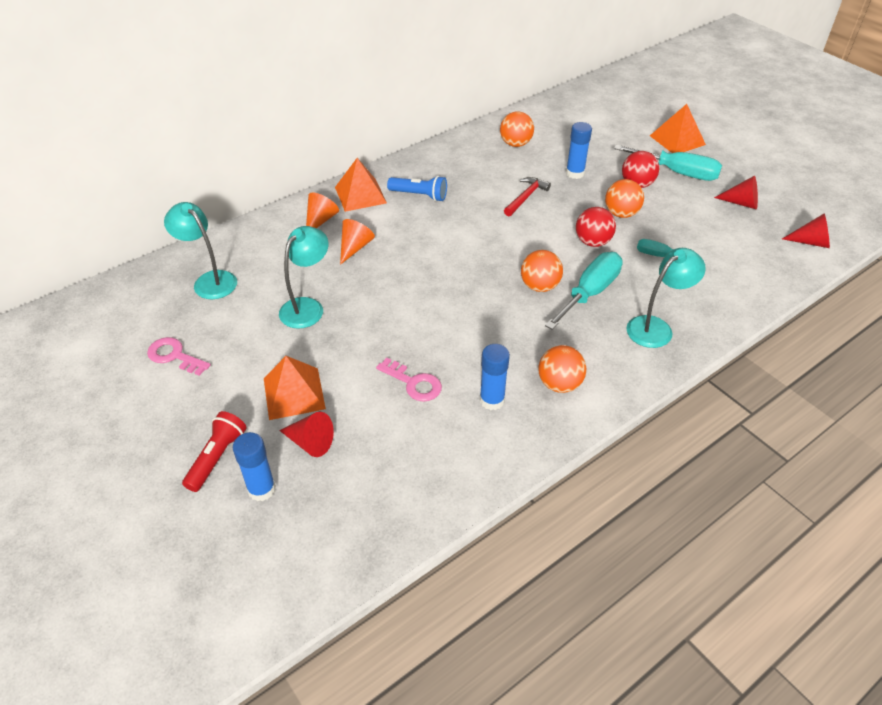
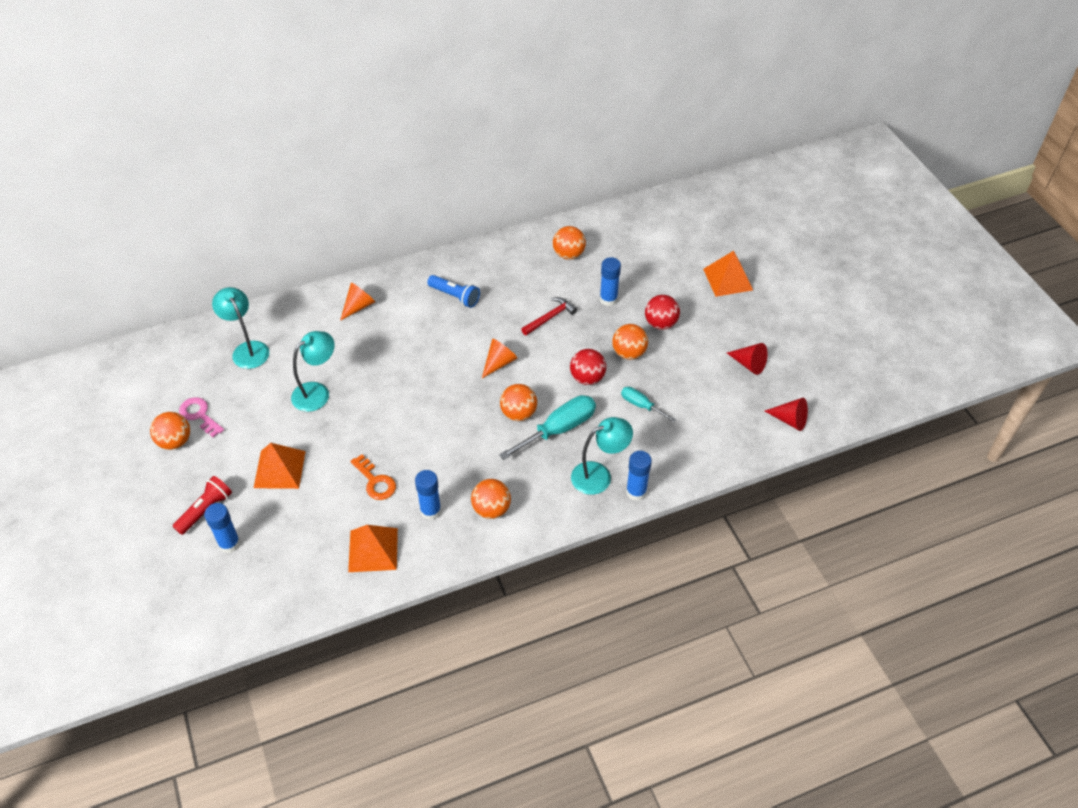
camera: 15 degrees right, 5 degrees up
red cone [279,412,334,457] -> none
orange pyramid [335,158,387,212] -> orange pyramid moved to [348,525,398,572]
orange cone [340,219,375,265] -> orange cone moved to [482,339,518,378]
pink key [376,358,442,402] -> orange key [350,454,396,500]
turquoise screwdriver [614,145,722,181] -> none
none -> orange ball [150,412,190,450]
none -> blue glue stick [626,451,652,501]

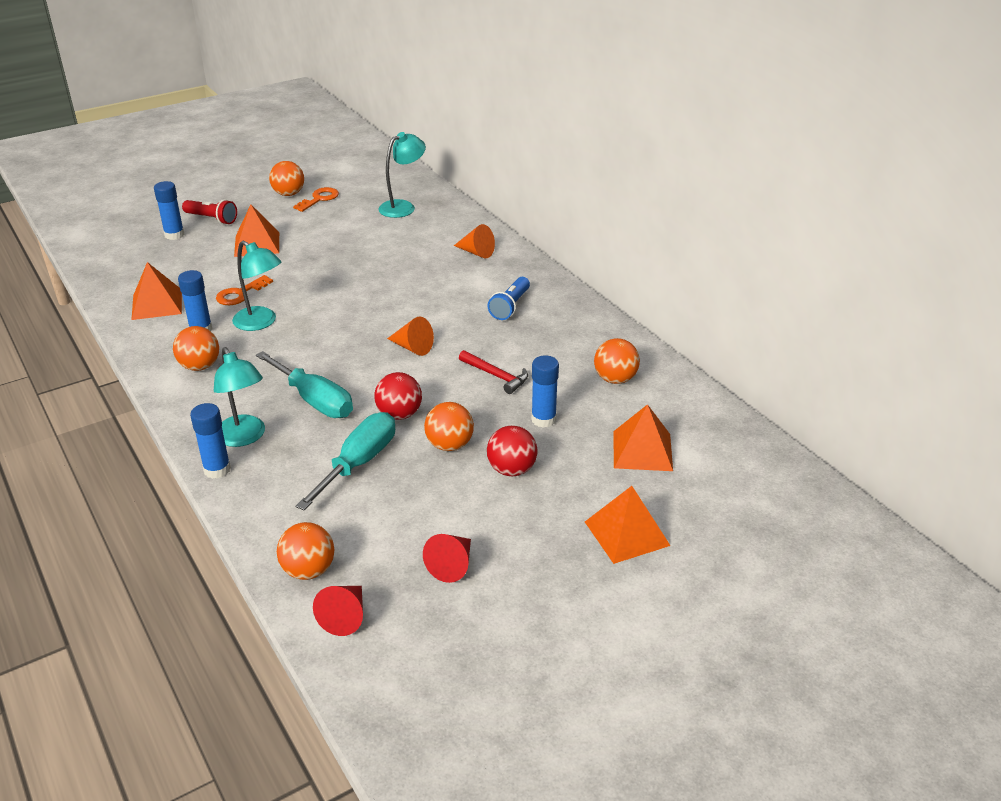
camera: 80 degrees right, 15 degrees down
pink key [179,397,224,437] -> orange key [293,187,339,212]
turquoise lamp [291,331,335,412] -> turquoise lamp moved to [232,241,281,331]
orange ball [500,384,537,421] -> orange ball moved to [277,522,334,580]
turquoise screwdriver [621,387,676,422] -> turquoise screwdriver [296,412,395,510], size x1.78
none -> orange pyramid [613,404,673,471]

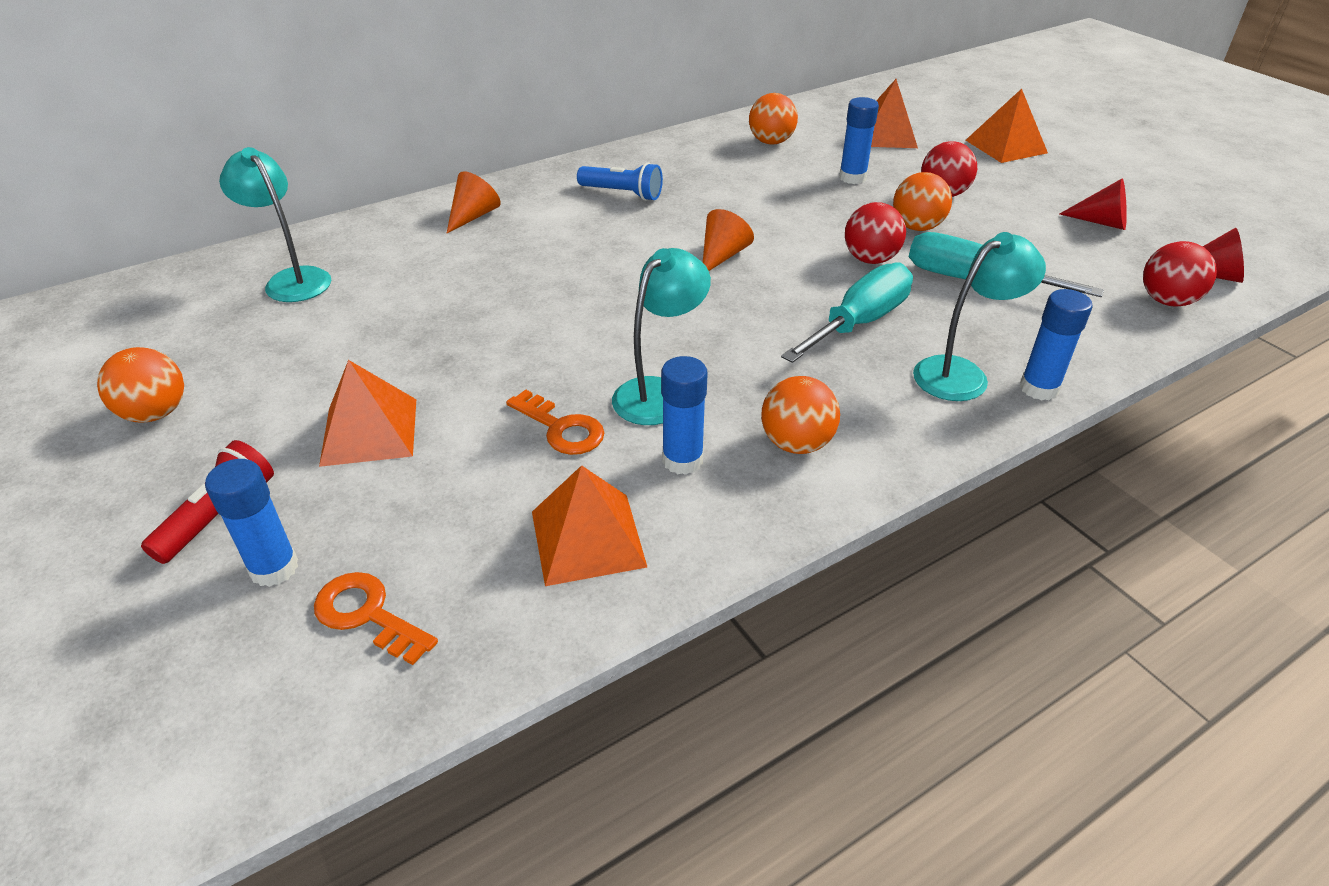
camera: 90 degrees left, 5 degrees up
orange ball [277,522,334,580] -> red ball [1143,241,1217,307]
orange key [293,187,339,212] -> orange key moved to [314,572,438,665]
red hammer [459,350,528,394] -> none

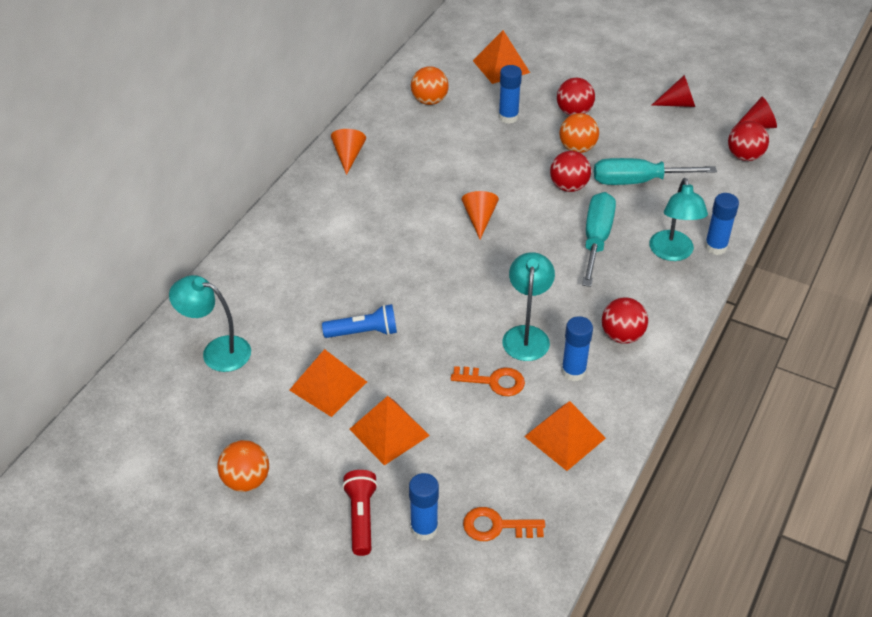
camera: 30 degrees left, 5 degrees up
orange cone [447,171,501,233] -> orange cone moved to [331,129,366,175]
blue flashlight [577,162,663,201] -> blue flashlight moved to [322,304,397,338]
orange ball [762,376,840,454] -> red ball [602,297,648,344]
turquoise lamp [913,232,1046,401] -> turquoise lamp turned 150 degrees clockwise [649,178,708,261]
orange pyramid [966,89,1048,163] -> orange pyramid moved to [289,349,367,417]

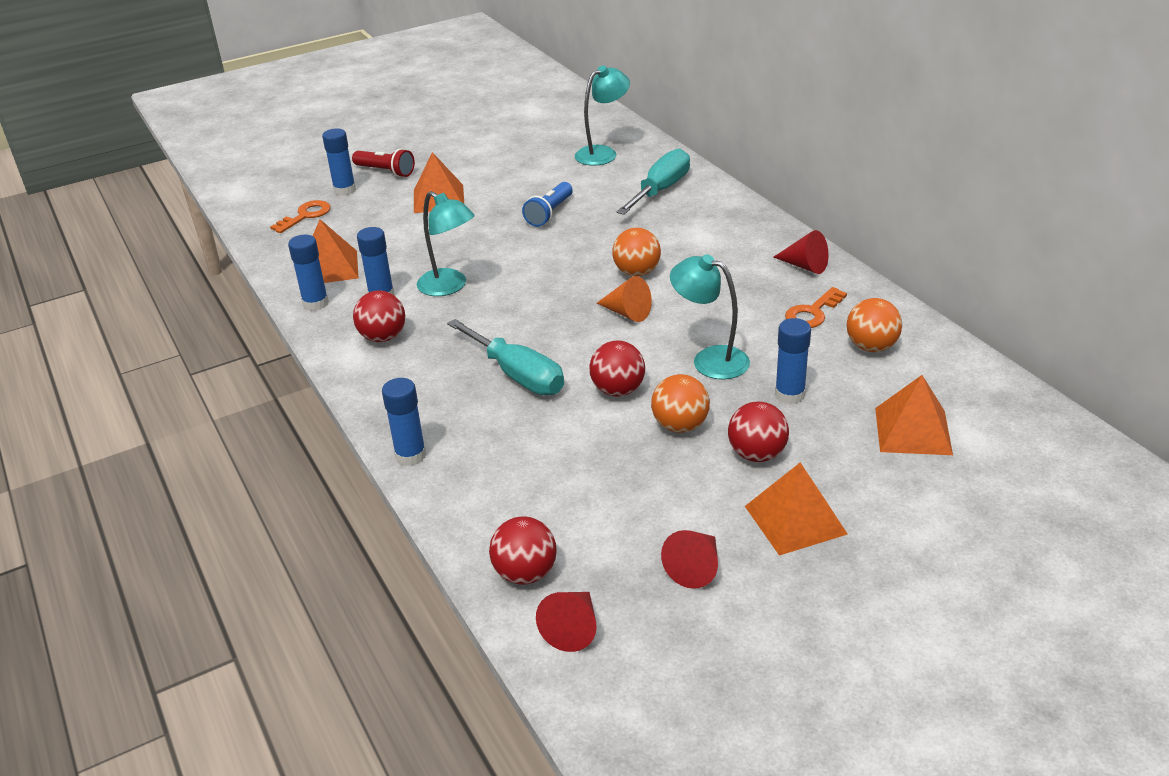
camera: 125 degrees right, 10 degrees down
orange ball [217,440,269,492] -> orange ball moved to [613,228,661,276]
orange pyramid [289,349,367,417] -> orange pyramid moved to [745,462,848,556]
orange cone [331,129,366,175] -> red cone [774,230,829,274]
orange key [451,366,525,396] -> orange key moved to [785,287,847,328]
turquoise screwdriver [594,158,717,185] -> turquoise screwdriver moved to [616,148,690,215]
turquoise lamp [649,178,708,261] -> turquoise lamp moved to [670,254,750,379]
none -> blue glue stick [288,235,329,311]

